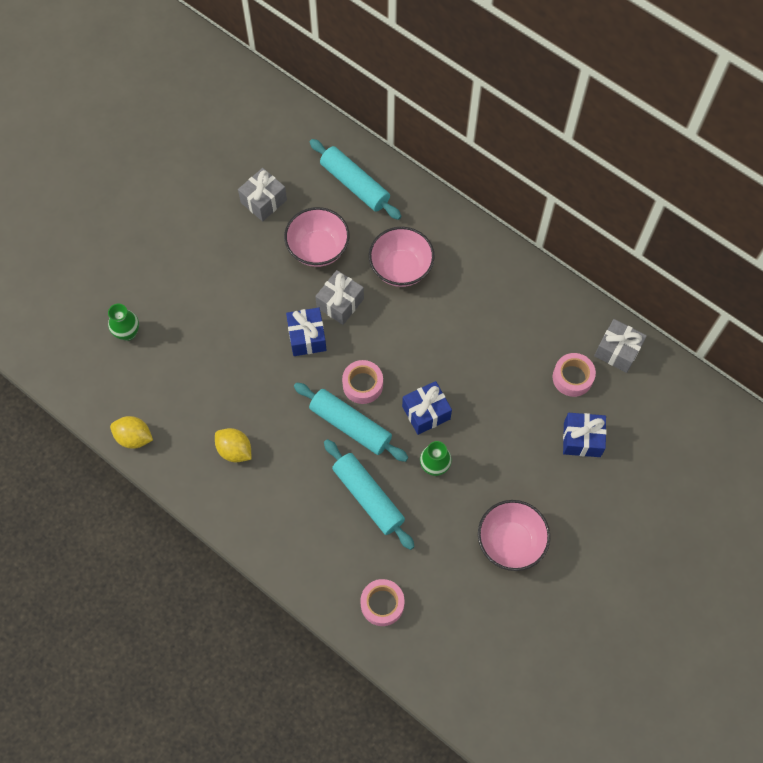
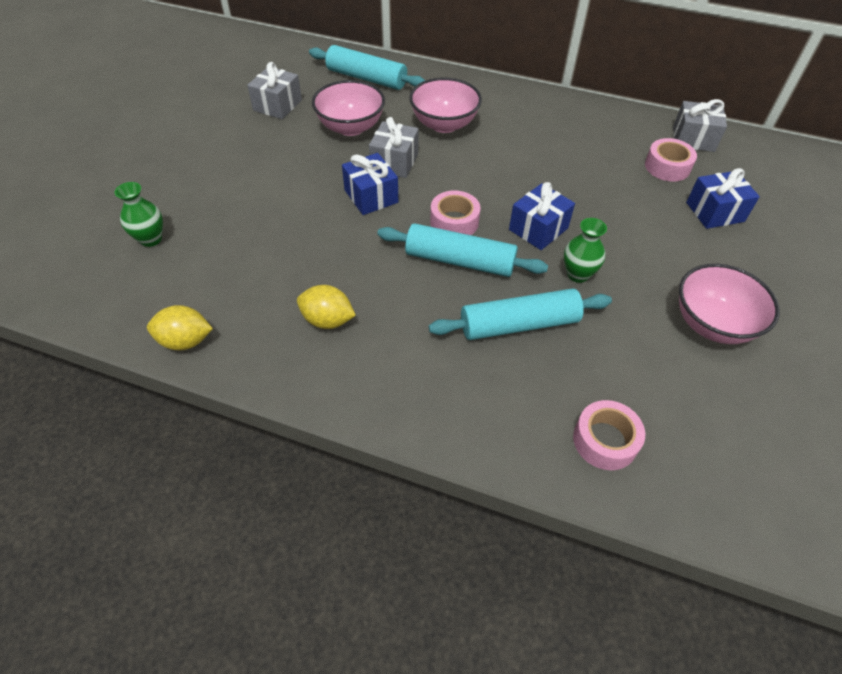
camera: 20 degrees left, 15 degrees down
turquoise rolling pin [324,439,415,550] -> turquoise rolling pin turned 45 degrees counterclockwise [429,288,612,340]

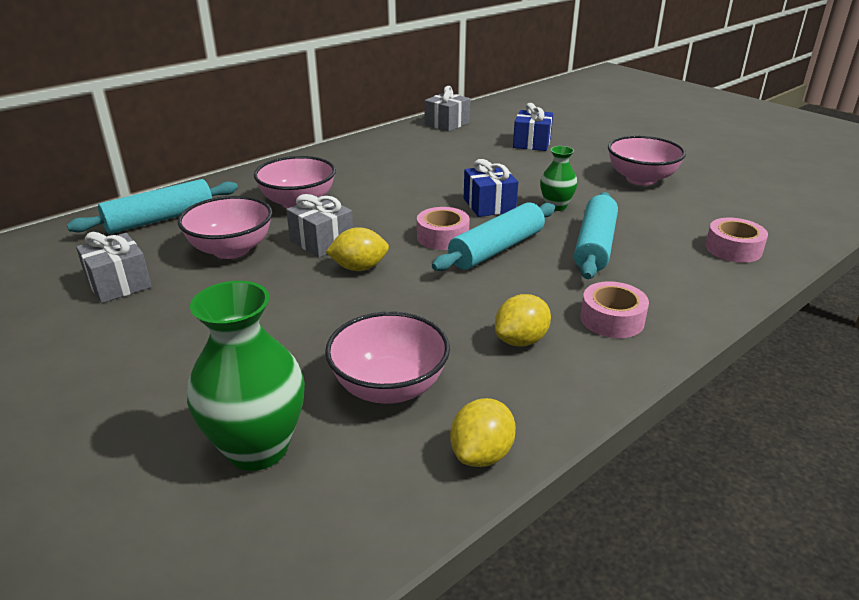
camera: 60 degrees left, 20 degrees down
green vase [115,182,163,247] -> green vase [187,281,305,471], size x1.79
blue gift [342,153,398,215] -> yellow lemon [326,227,389,271]
pink tape [645,138,697,182] -> pink tape moved to [580,281,649,338]
none -> pink bowl [325,312,450,404]

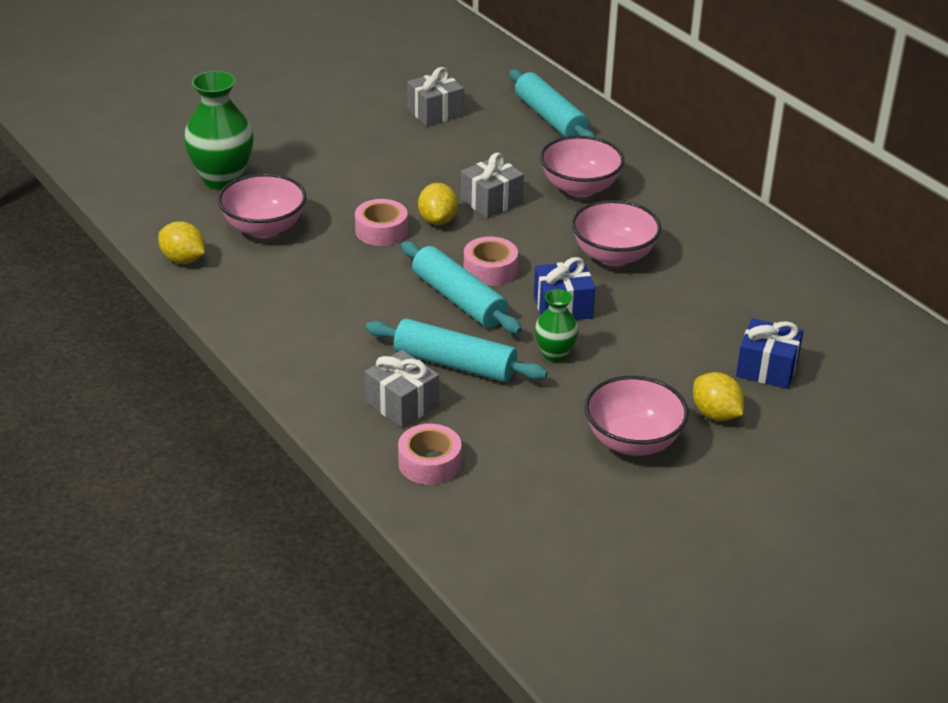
camera: 95 degrees right, 5 degrees up
pink bowl [178,196,272,259] -> pink bowl moved to [572,200,661,266]
grey gift [424,86,470,132] -> grey gift moved to [365,350,439,428]
yellow lemon [495,294,551,347] -> yellow lemon moved to [693,372,744,421]
pink tape [580,281,649,338] -> pink tape moved to [355,199,408,246]

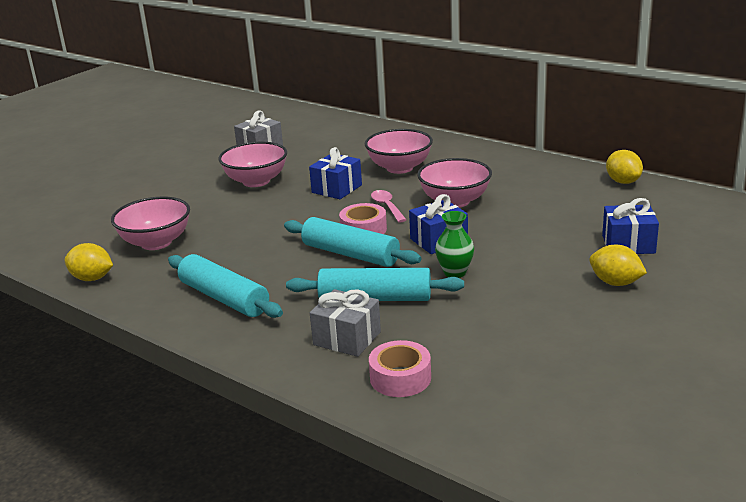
camera: 15 degrees left, 10 degrees down
green vase [184,71,254,190] -> none
pink tape [355,199,408,246] -> none
yellow lemon [418,183,458,225] -> yellow lemon moved to [606,150,643,184]
grey gift [461,152,524,218] -> blue gift [309,147,362,199]
turquoise rolling pin [509,69,595,137] -> turquoise rolling pin moved to [168,254,283,318]
pink bowl [584,376,689,456] -> pink bowl moved to [218,142,287,187]
none -> pink spoon [371,190,406,222]

